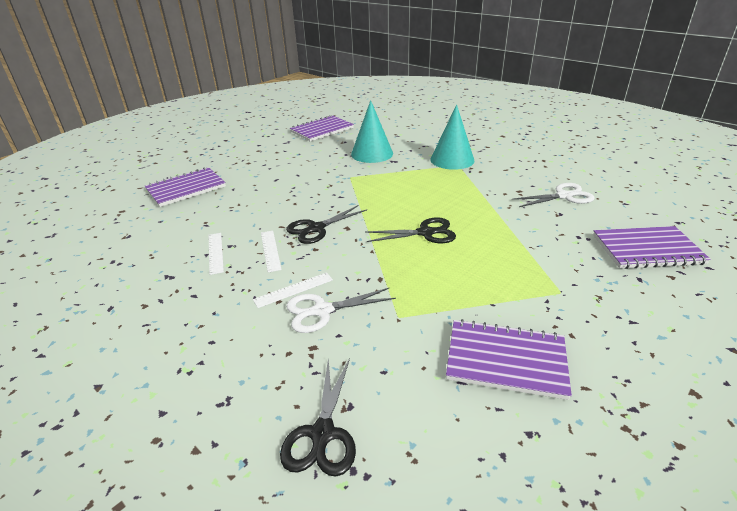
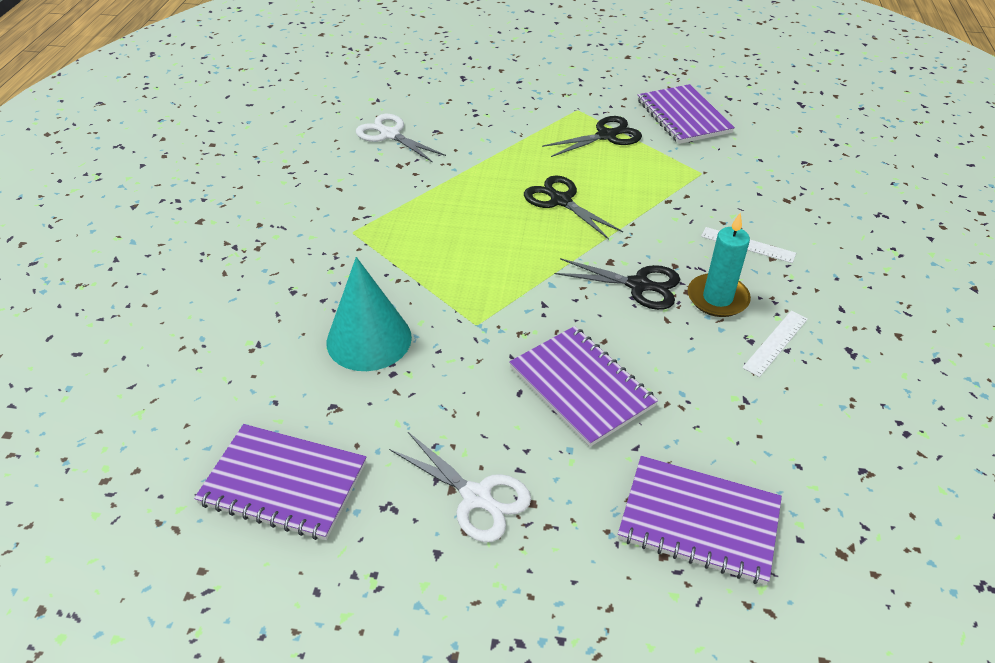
camera: 125 degrees left, 10 degrees up
white ruler [261,231,282,272] -> turquoise candle [688,213,751,317]
black scissors [280,358,356,476] -> black scissors moved to [542,116,642,157]
white scissors [286,287,396,333] -> white scissors moved to [389,432,531,542]
turquoise cone [430,104,475,170] -> none
purple notebook [593,226,711,269] -> purple notebook moved to [509,326,658,447]

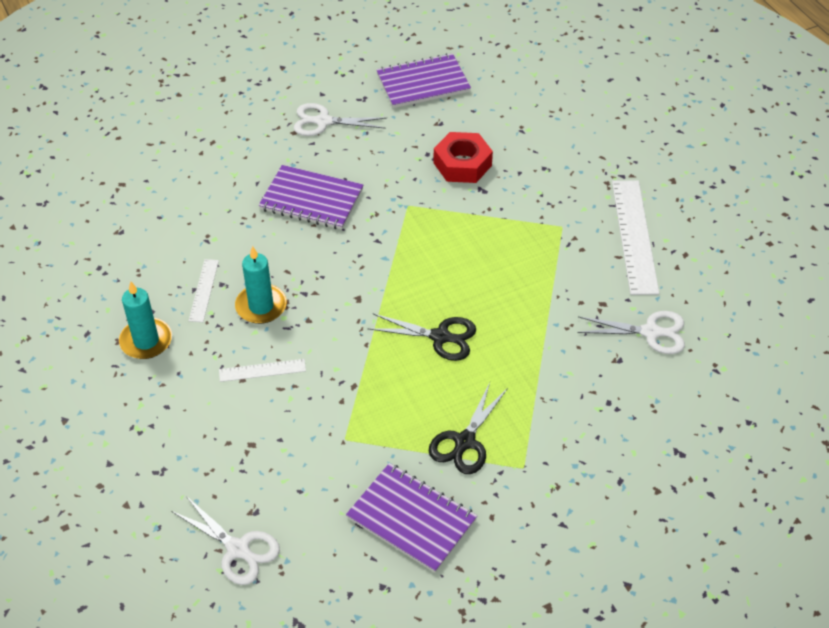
camera: 145 degrees right, 5 degrees up
turquoise cone [326,257,412,371] -> red nut [433,132,493,183]
black scissors [554,258,680,310] -> none
purple notebook [618,456,782,585] -> none
none -> turquoise candle [119,281,172,359]
none -> white scissors [171,496,280,585]
none -> white ruler [612,180,659,295]

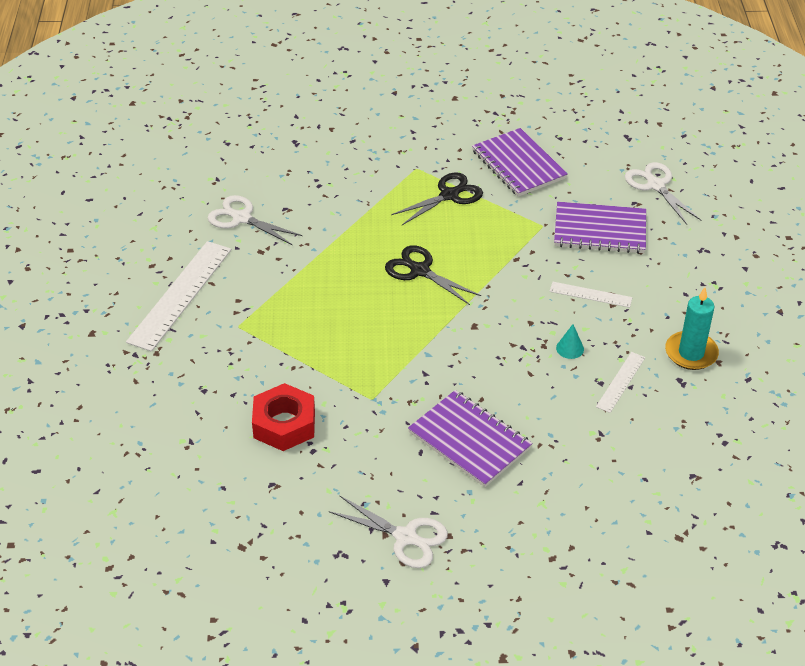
camera: 155 degrees left, 5 degrees down
turquoise candle [235,246,287,324] -> turquoise cone [556,324,584,359]
purple notebook [376,53,471,108] -> purple notebook moved to [554,202,646,254]

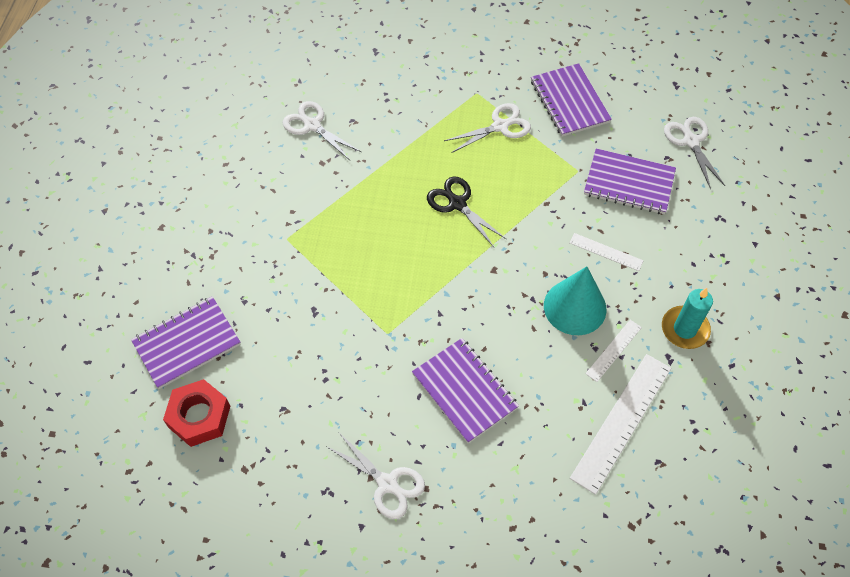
camera: 10 degrees right, 15 degrees up
white ruler [126,241,231,352] -> white ruler moved to [570,354,671,495]
red nut [252,383,315,451] -> red nut moved to [163,379,230,447]
black scissors [391,173,483,225] -> white scissors [444,103,531,153]
turquoise cone [556,324,584,359] -> turquoise cone [544,266,606,335], size x2.48
none -> purple notebook [131,296,241,389]

